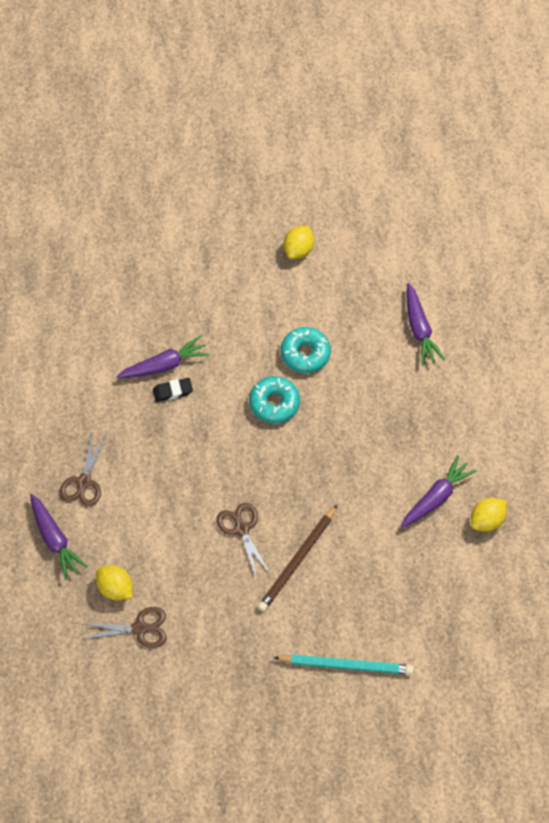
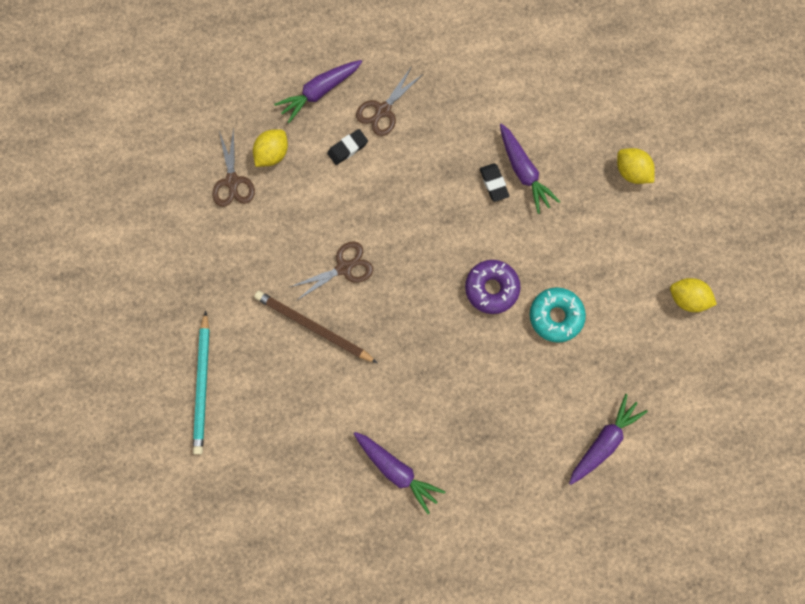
camera: 85 degrees right, 15 degrees up
brown scissors [60,435,106,507] -> brown scissors turned 60 degrees counterclockwise [356,66,423,136]
turquoise donut [249,376,300,424] -> purple donut [465,260,521,314]
purple carrot [406,283,445,365] -> purple carrot turned 150 degrees clockwise [569,394,648,485]
yellow lemon [471,498,507,532] -> yellow lemon moved to [617,148,655,184]
none -> black eraser [327,129,368,165]

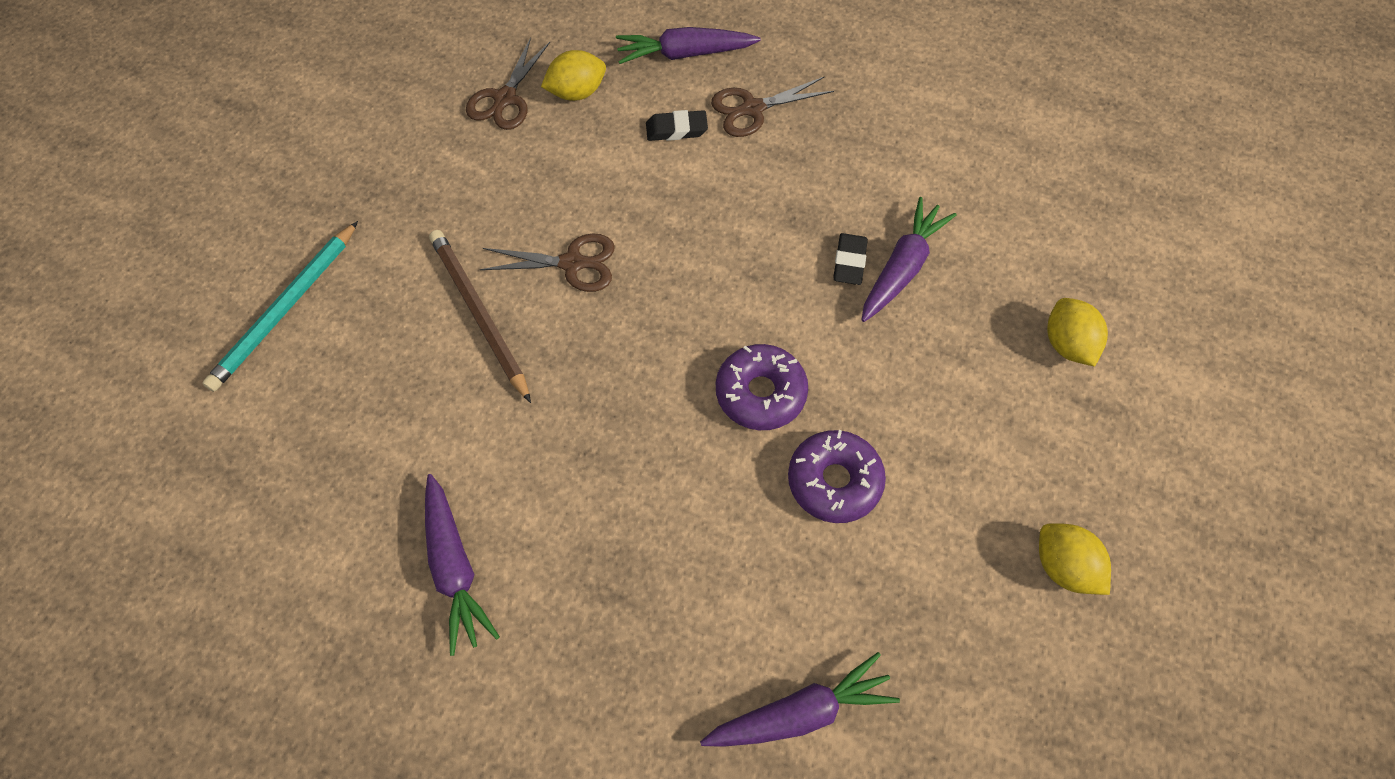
camera: 30 degrees right, 15 degrees down
purple carrot [500,124,560,214] -> purple carrot turned 150 degrees counterclockwise [861,197,957,322]
turquoise donut [530,287,586,343] -> purple donut [788,430,886,523]

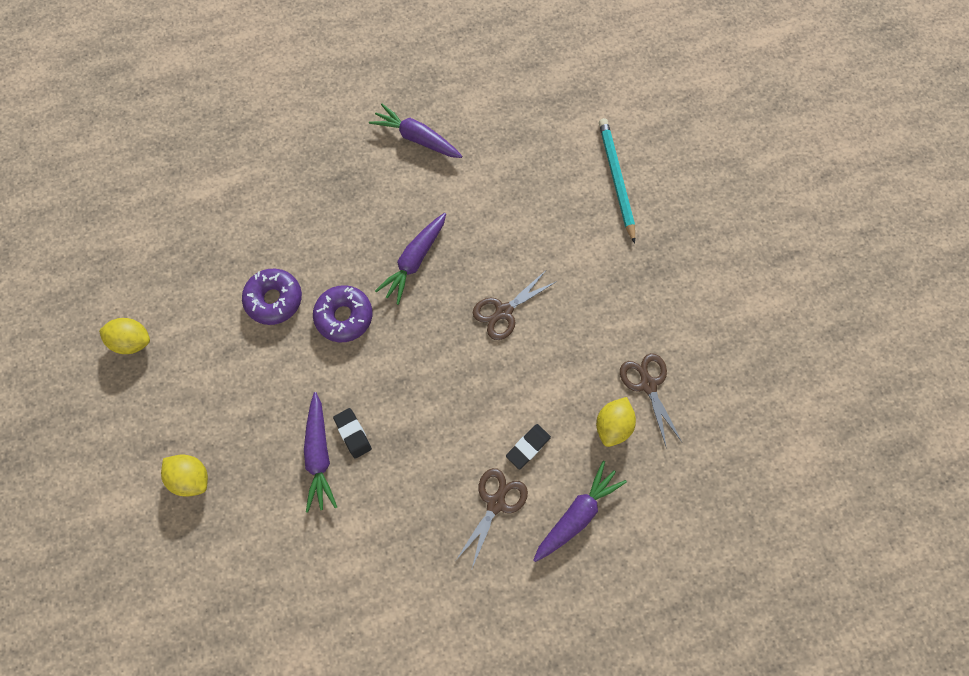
camera: 140 degrees right, 10 degrees up
brown pencil [429,230,531,403] -> none
purple carrot [700,652,900,747] -> purple carrot moved to [375,213,446,305]

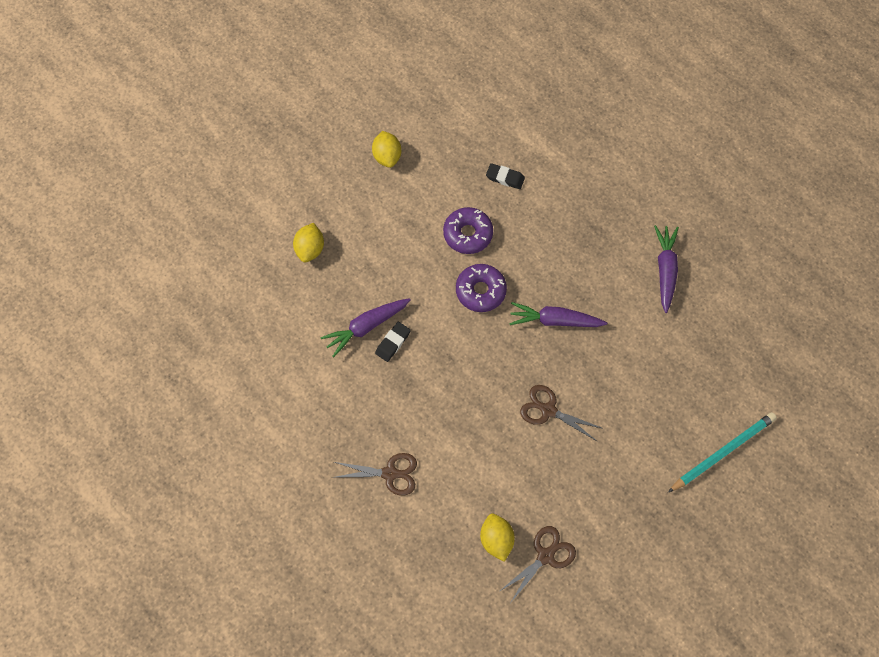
camera: 65 degrees right, 5 degrees down
black eraser [506,424,551,470] -> black eraser moved to [486,163,525,189]
purple carrot [533,461,627,562] -> none
yellow lemon [596,397,636,447] -> yellow lemon turned 75 degrees clockwise [480,514,515,562]

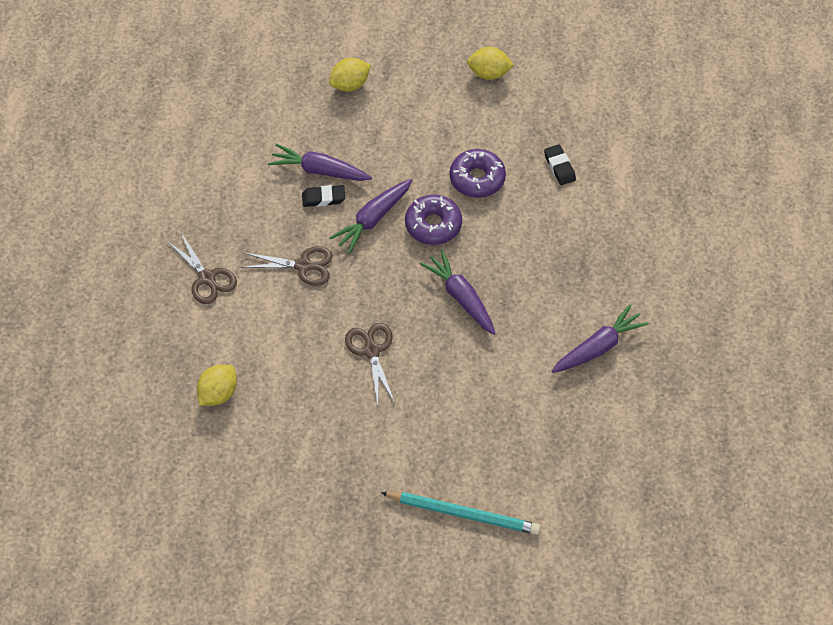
camera: 50 degrees right, 10 degrees down
yellow lemon [372,131,401,168] -> yellow lemon turned 60 degrees clockwise [467,47,514,80]
brown scissors [500,526,576,602] -> brown scissors moved to [241,246,333,286]
none -> purple carrot [330,179,413,253]

